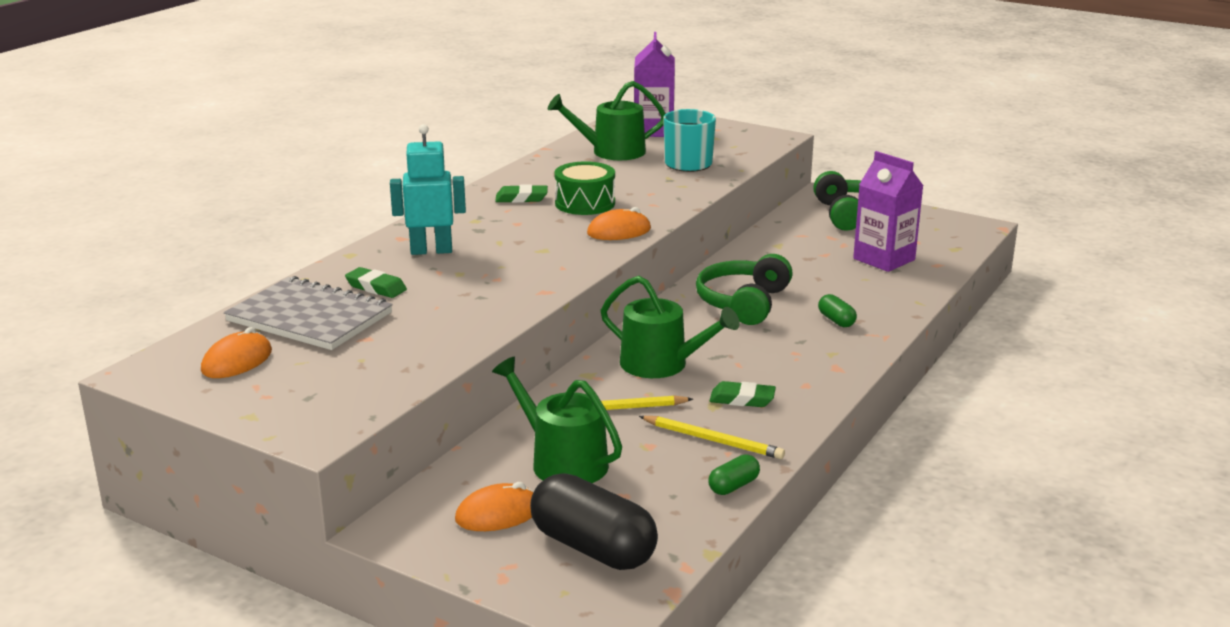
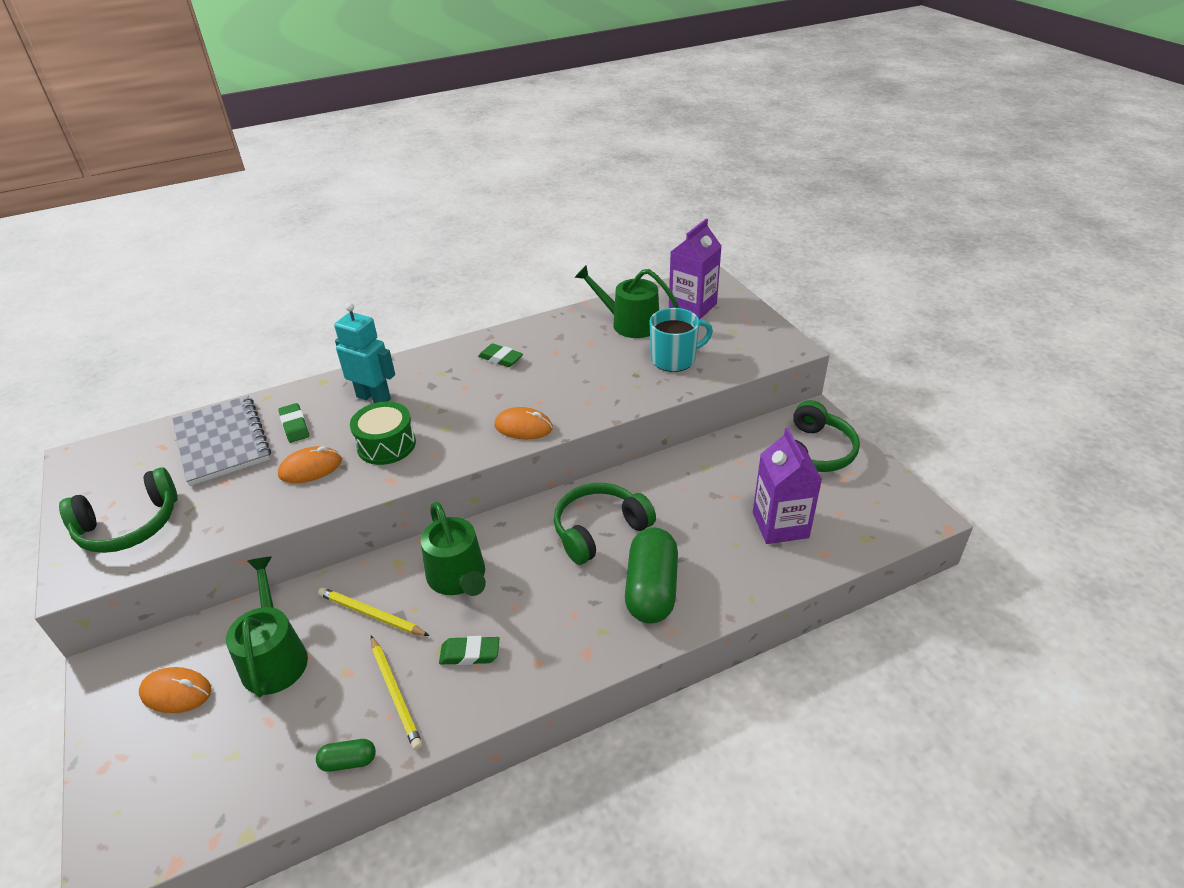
camera: 35 degrees right, 15 degrees up
orange mouse [201,327,272,378] -> orange mouse moved to [278,446,342,483]
black capsule [530,474,658,570] -> none
green drum [554,161,615,215] -> green drum moved to [350,402,416,465]
green eraser [709,381,776,407] -> green eraser turned 45 degrees counterclockwise [439,636,499,665]
green capsule [818,294,857,327] -> green capsule [625,528,678,624], size x2.19
none -> green headphones [59,467,178,553]

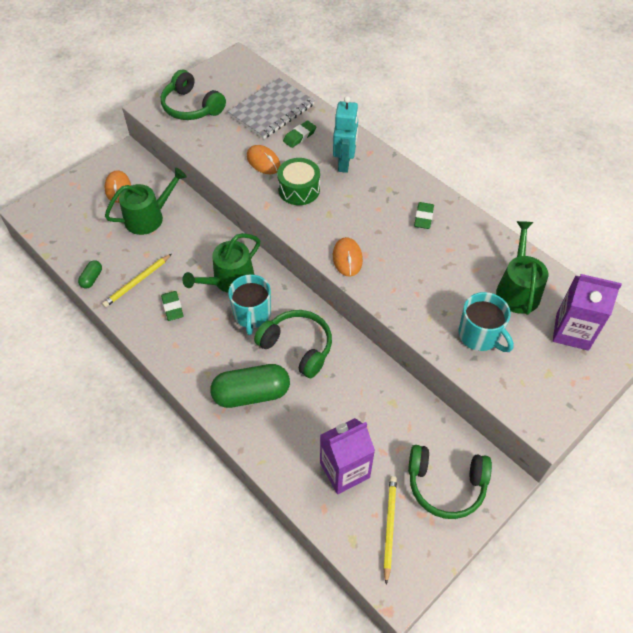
camera: 70 degrees right, 15 degrees up
green capsule [316,739,376,772] -> green capsule turned 45 degrees clockwise [78,260,102,289]
yellow pencil [318,587,430,636] -> yellow pencil moved to [383,476,397,584]
none -> turquoise mug [228,274,271,335]

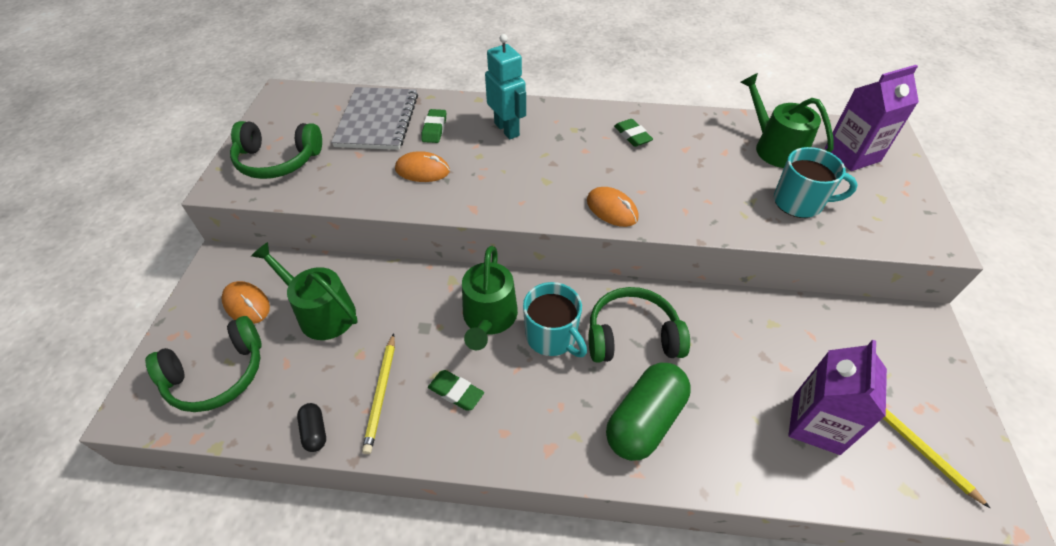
camera: 40 degrees left, 5 degrees down
green capsule [78,260,102,289] -> black capsule [297,403,326,452]
green watering can [105,168,187,235] -> green watering can turned 75 degrees counterclockwise [251,242,358,340]
green drum [277,158,320,205] -> none
green headphones [408,445,492,519] -> green headphones moved to [145,316,261,412]

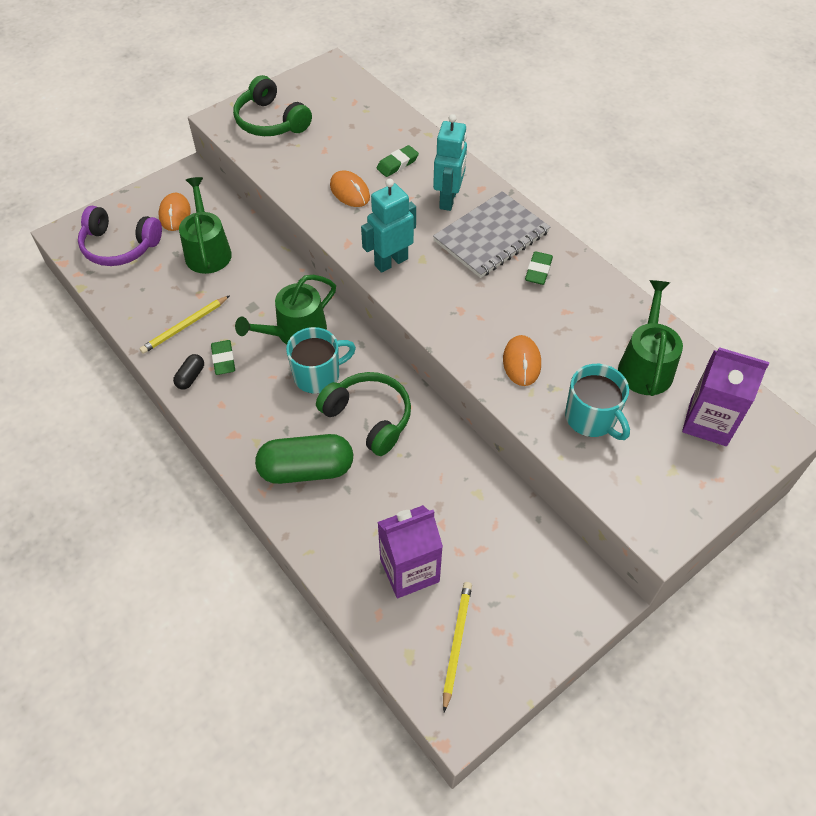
camera: 45 degrees right, 5 degrees up
green headphones [145,316,261,412] -> purple headphones [78,206,162,266]
black capsule [297,403,326,452] -> black capsule moved to [173,354,204,390]
grey notebook [331,87,418,150] -> grey notebook moved to [433,191,550,278]
turquoise mug [523,282,587,357] -> turquoise mug turned 120 degrees counterclockwise [286,327,356,394]
orange mouse [587,187,639,227] -> orange mouse moved to [503,335,541,386]
none -> turquoise robot [361,179,416,273]

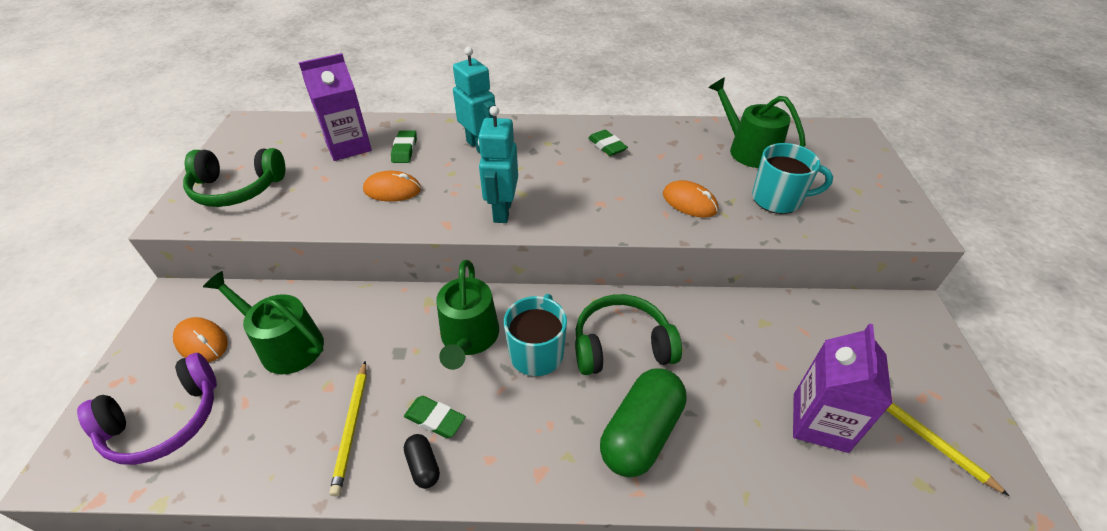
camera: 50 degrees left, 10 degrees down
grey notebook [433,191,550,278] -> none
purple carton [682,347,769,446] -> purple carton moved to [299,53,372,161]

